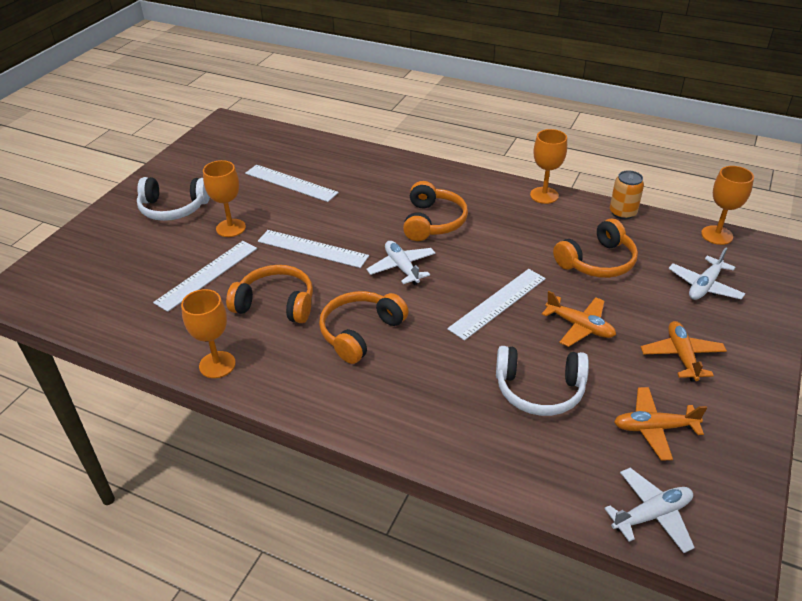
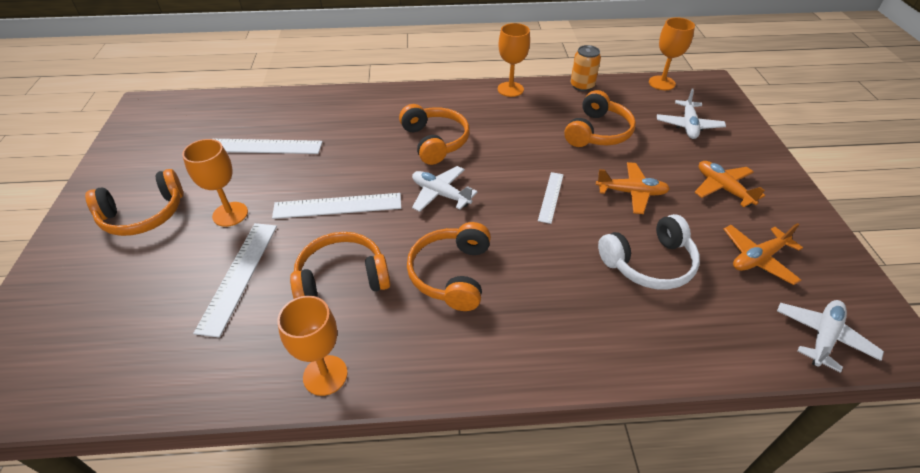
camera: 30 degrees left, 5 degrees up
white headphones [137,177,210,221] -> orange headphones [85,169,183,236]
white ruler [447,269,546,341] -> white ruler [538,172,564,224], size x0.60

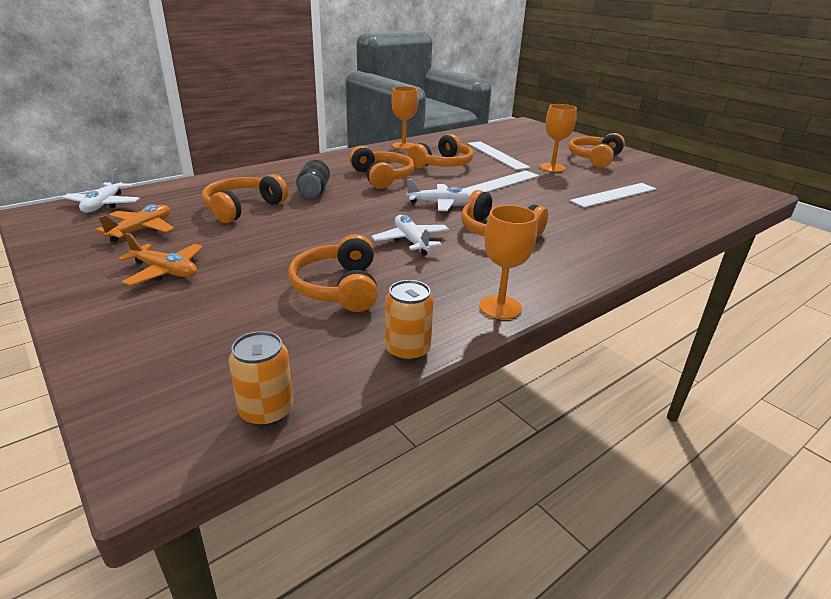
camera: 145 degrees right, 15 degrees down
white ruler [538,172,564,224] -> none
orange plane [596,162,670,214] -> none
white headphones [598,214,700,290] -> orange headphones [202,174,288,223]
orange goblet [649,17,695,90] -> orange can [229,331,293,427]
white plane [657,89,726,139] -> white plane moved to [372,215,449,255]
none -> black can [296,160,330,198]

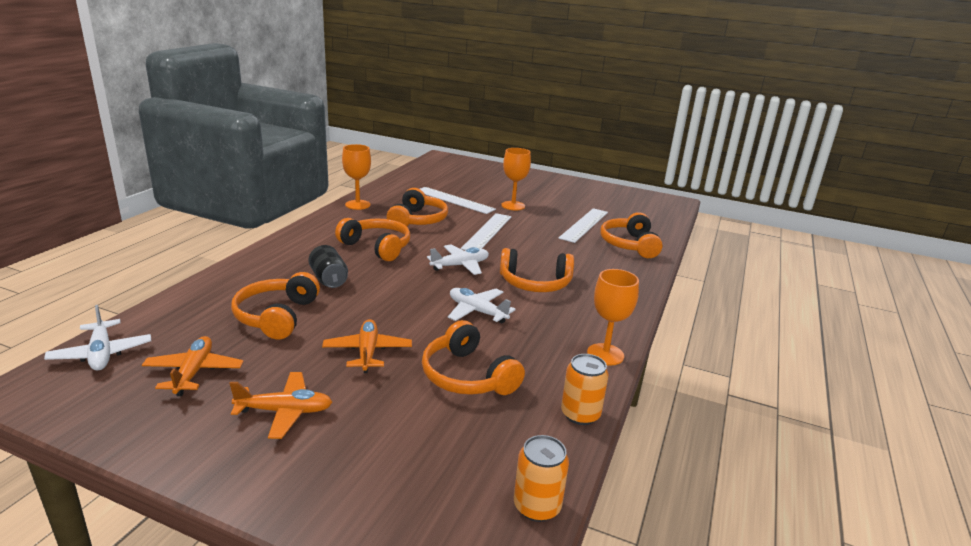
camera: 30 degrees left, 5 degrees down
orange headphones [568,133,625,168] -> orange headphones moved to [600,212,663,258]
none -> orange plane [322,319,412,373]

